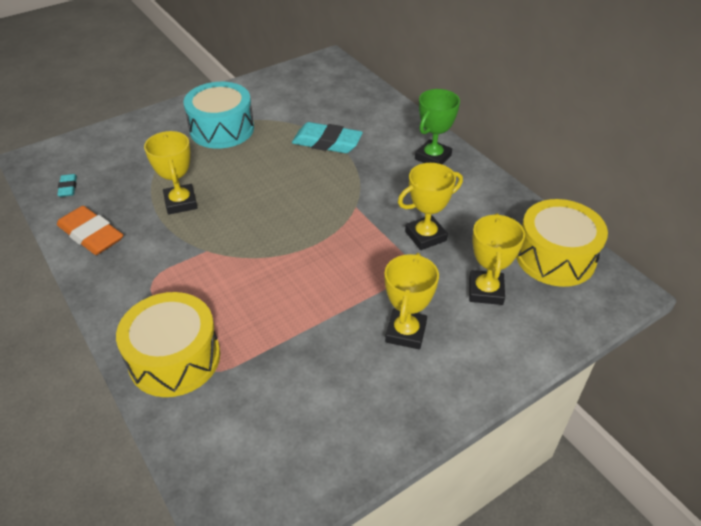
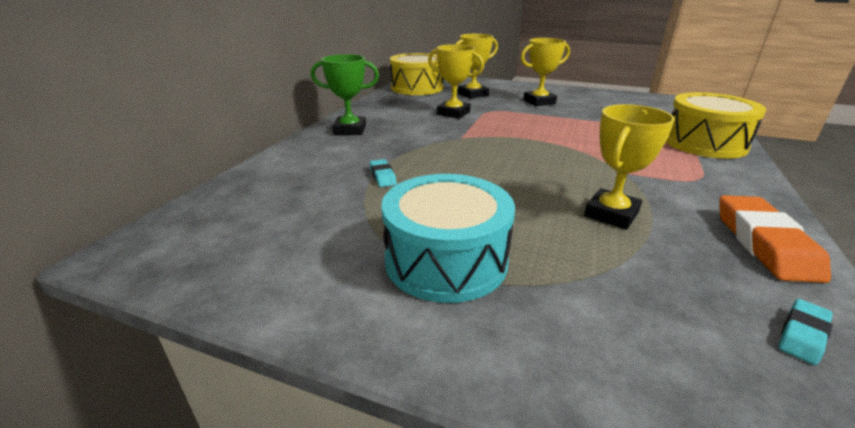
camera: 125 degrees left, 15 degrees down
turquoise eraser [292,122,363,153] -> turquoise eraser [370,159,397,187], size x0.50

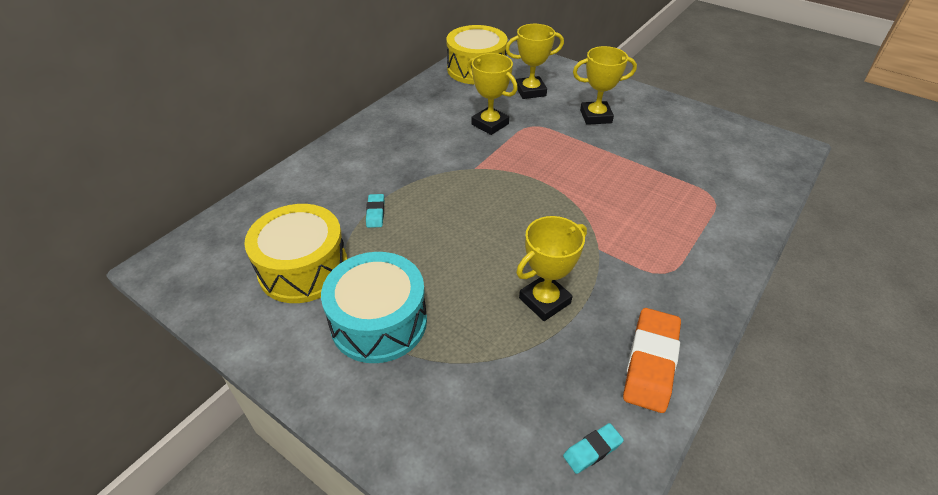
camera: 15 degrees right, 15 degrees up
green trophy [311,54,379,135] -> none
yellow drum [666,92,766,159] -> yellow drum moved to [244,204,347,303]

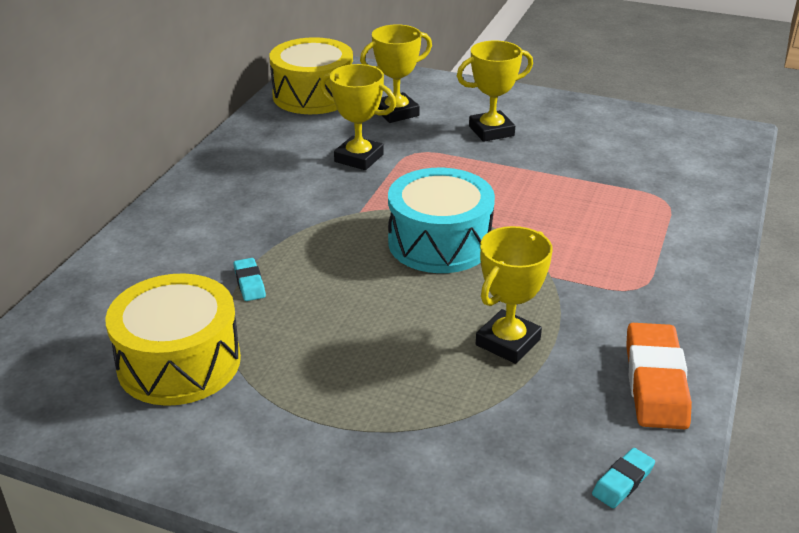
camera: 15 degrees left, 10 degrees down
turquoise drum [321,252,427,363] -> turquoise drum moved to [388,168,495,273]

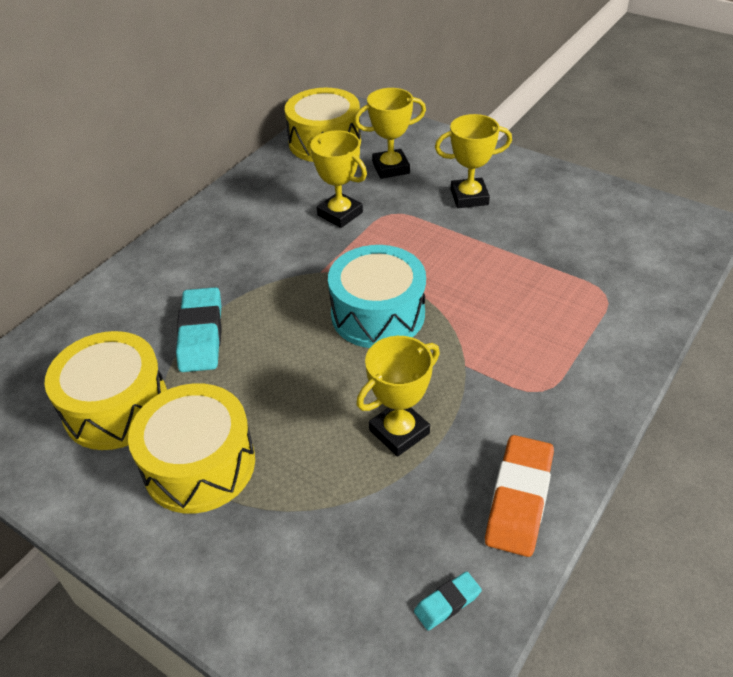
camera: 15 degrees right, 10 degrees up
turquoise eraser [233,258,266,301] -> turquoise eraser [176,287,222,372], size x2.00
none -> yellow drum [128,383,255,514]

